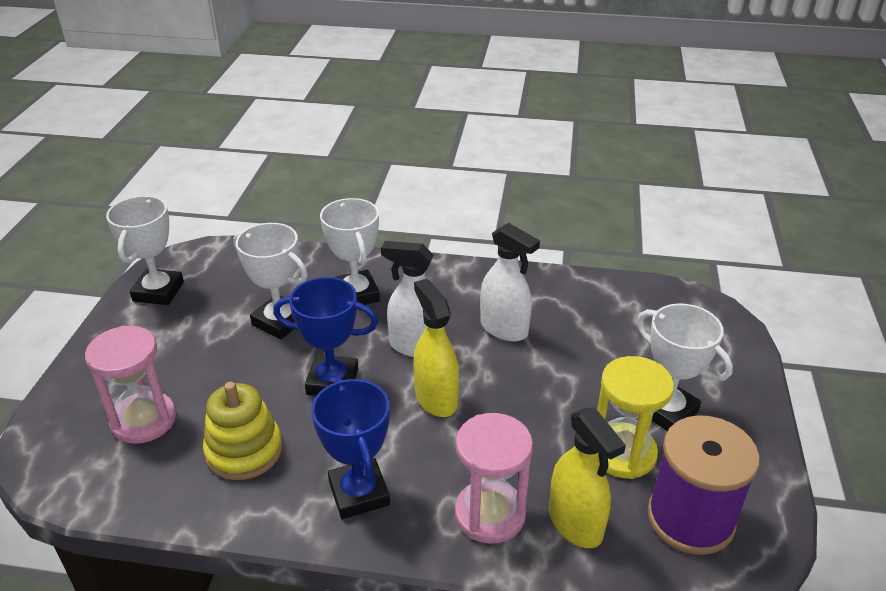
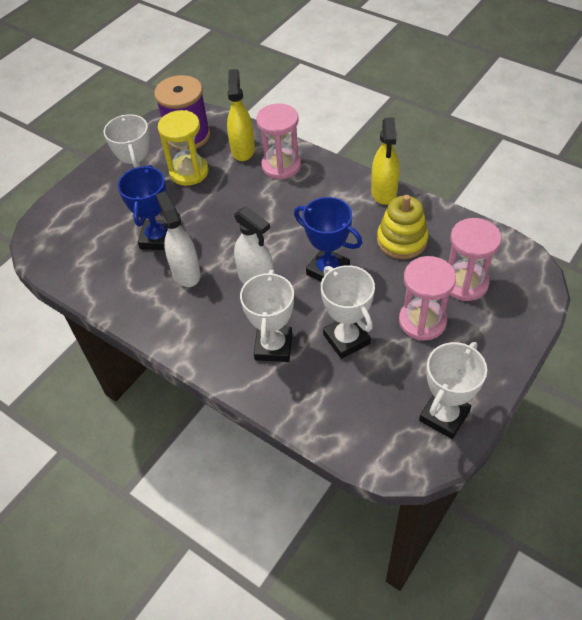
camera: 150 degrees left, 15 degrees up
blue trophy [311,378,390,519] -> blue trophy moved to [117,165,168,250]
yellow spray bottle [413,279,459,417] -> yellow spray bottle moved to [371,117,399,205]
none -> pink hourglass [399,256,456,341]

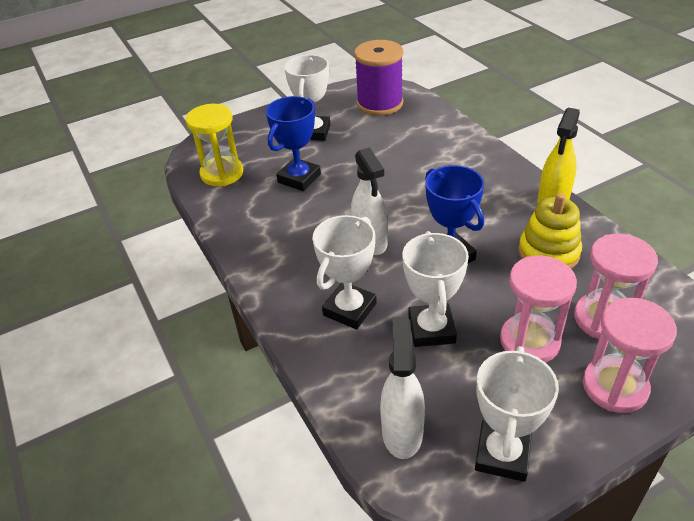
camera: 25 degrees right, 10 degrees down
white spray bottle [156,191,201,287] -> white spray bottle moved to [380,317,425,459]
yellow hourglass [158,110,208,186] -> yellow hourglass moved to [186,104,243,186]
yellow spray bottle [227,69,255,161] -> none
pink hourglass [256,103,301,180] -> pink hourglass moved to [582,298,677,413]
white trophy [419,342,487,439] -> white trophy turned 45 degrees counterclockwise [475,346,559,482]

